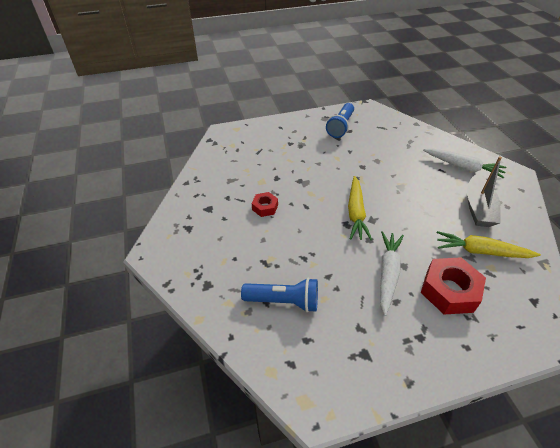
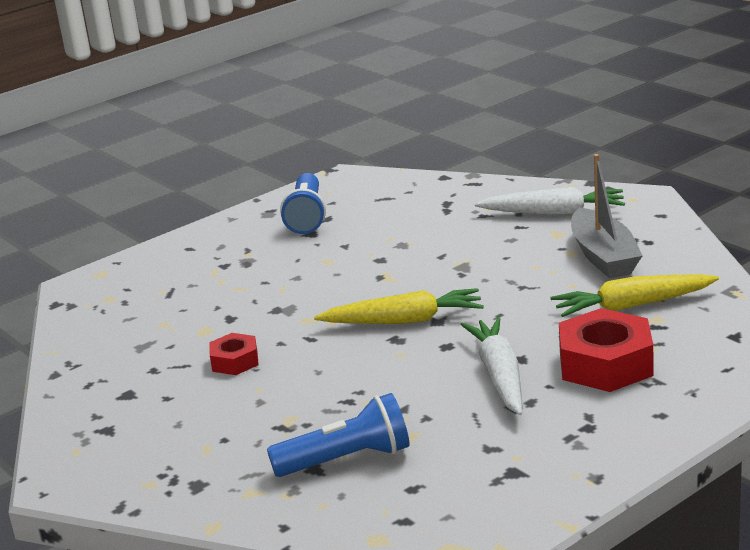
camera: 20 degrees left, 20 degrees down
yellow carrot [348,176,372,240] -> yellow carrot turned 75 degrees counterclockwise [314,288,484,324]

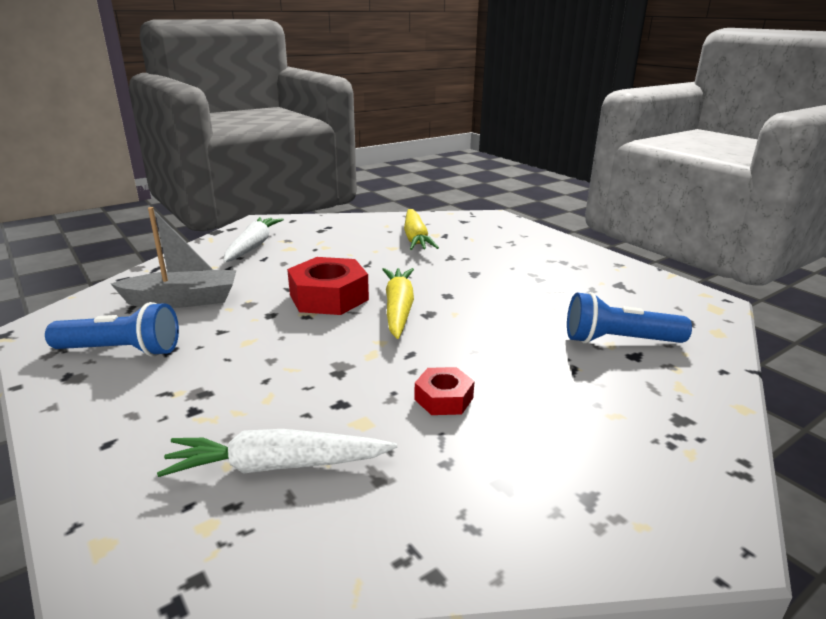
camera: 90 degrees left, 0 degrees up
blue flashlight [267,393,410,477] -> blue flashlight turned 75 degrees counterclockwise [567,292,692,343]
white carrot [461,317,522,415] -> white carrot moved to [157,429,397,477]
red nut [559,308,653,392] -> red nut moved to [287,257,369,315]
grey boat [571,154,642,278] -> grey boat moved to [111,207,236,308]

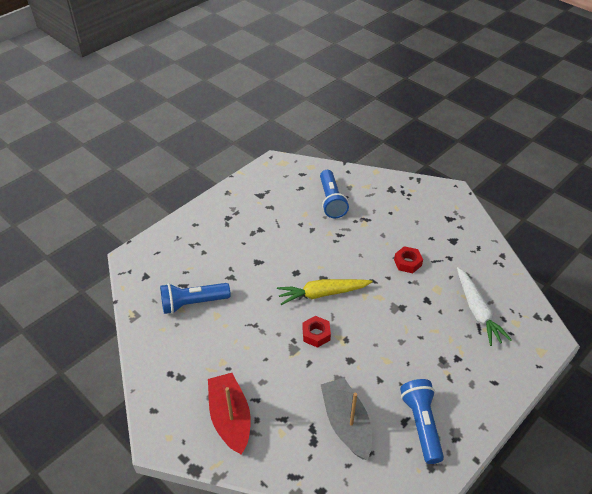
camera: 100 degrees left, 20 degrees up
white carrot [224,217,284,262] -> red boat [208,373,251,455]
red nut [287,257,369,315] -> red nut [303,316,331,348], size x0.55
yellow carrot [404,209,439,250] -> blue flashlight [160,283,231,314]

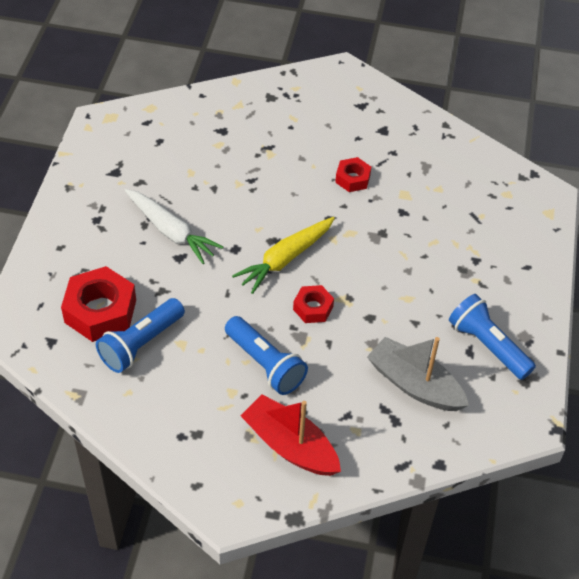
camera: 35 degrees left, 5 degrees up
blue flashlight [320,170,349,218] -> blue flashlight moved to [225,316,308,395]
white carrot [457,267,512,346] -> white carrot moved to [124,189,223,264]
none -> red nut [61,266,136,342]

